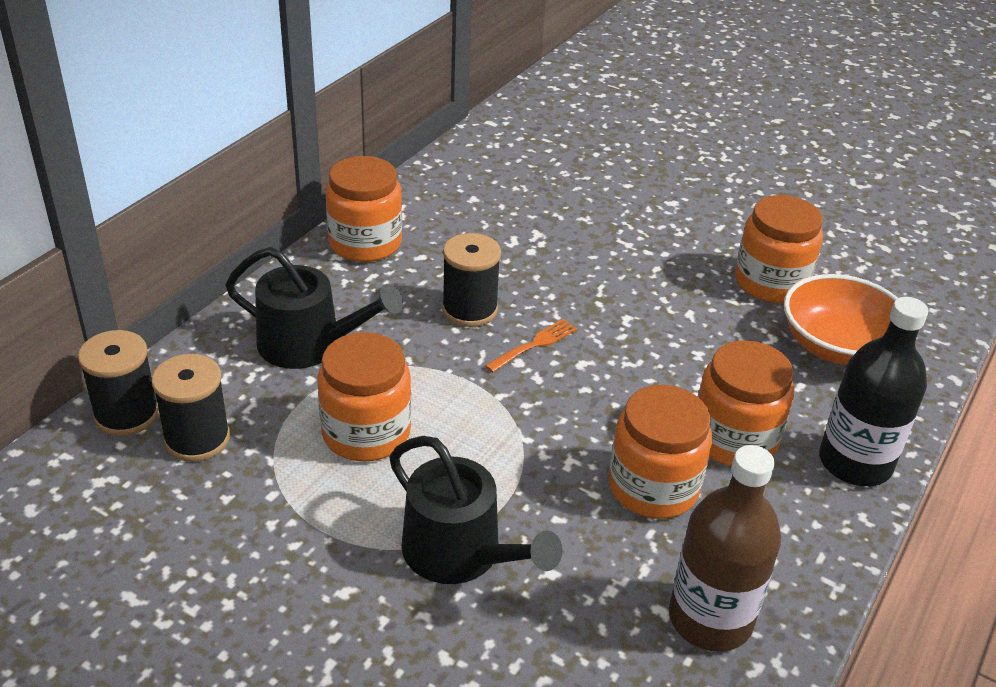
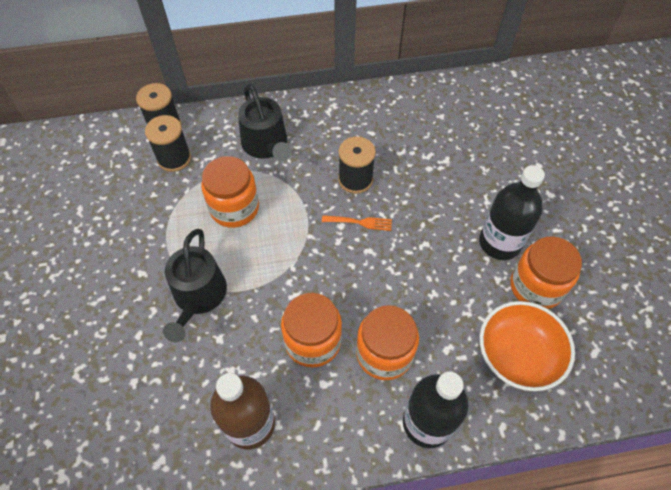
camera: 50 degrees right, 20 degrees up
orange jar [325,156,402,262] -> none
none -> black bottle [479,165,545,260]

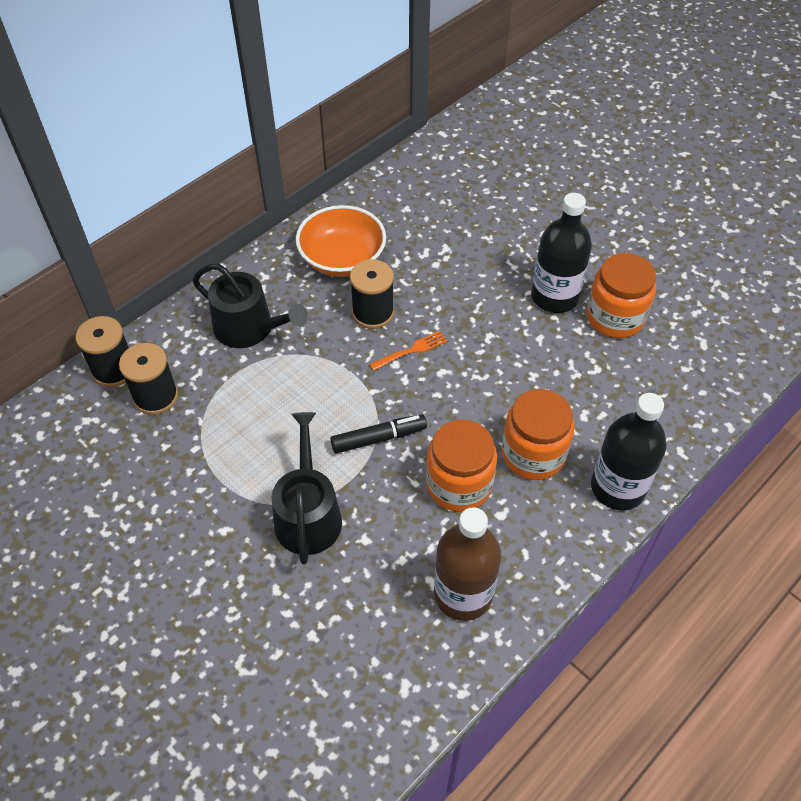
camera: 35 degrees left, 5 degrees down
black watering can [163,229,227,343] -> black watering can turned 150 degrees counterclockwise [272,412,342,564]
orange jar [201,156,259,228] -> none
orange bowl [480,301,575,391] -> orange bowl moved to [296,205,386,277]
none -> black marker [330,414,427,454]

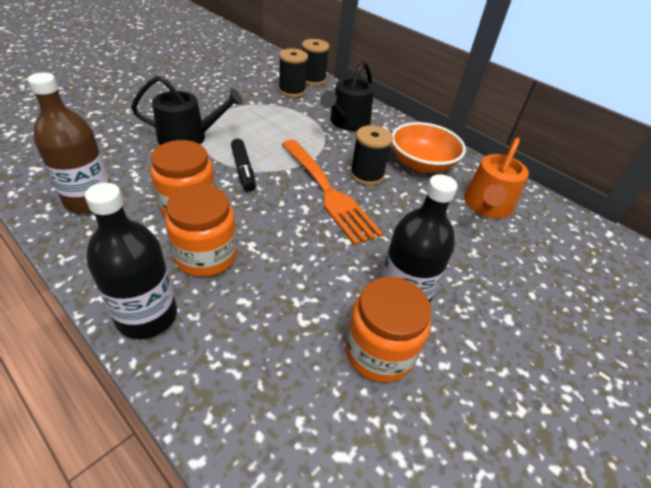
camera: 85 degrees right, 10 degrees down
orange fork [369,331,448,371] -> orange fork [282,140,383,245], size x2.35
none -> orange watering can [464,137,529,219]

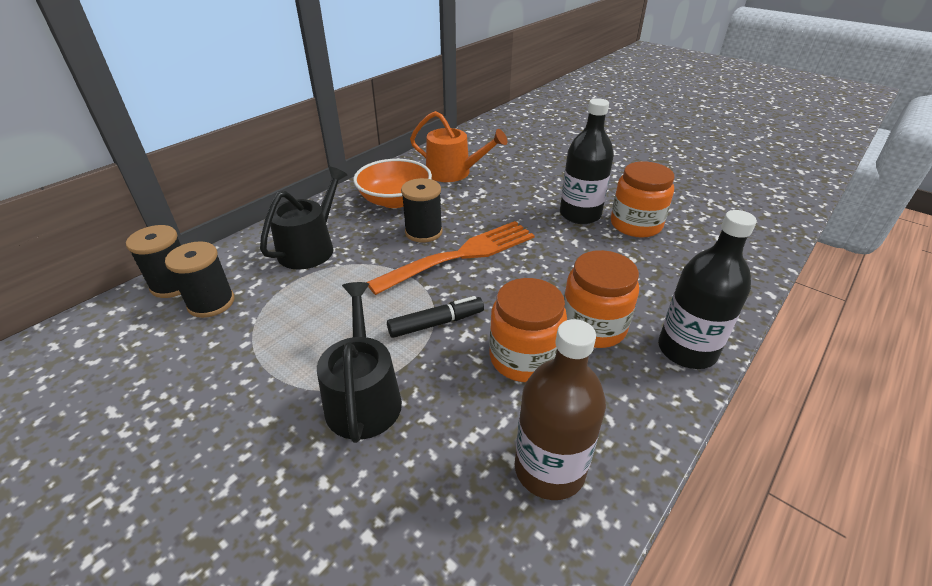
camera: 90 degrees left, 5 degrees down
black watering can [320,61,374,131] -> black watering can turned 90 degrees counterclockwise [260,167,347,270]

